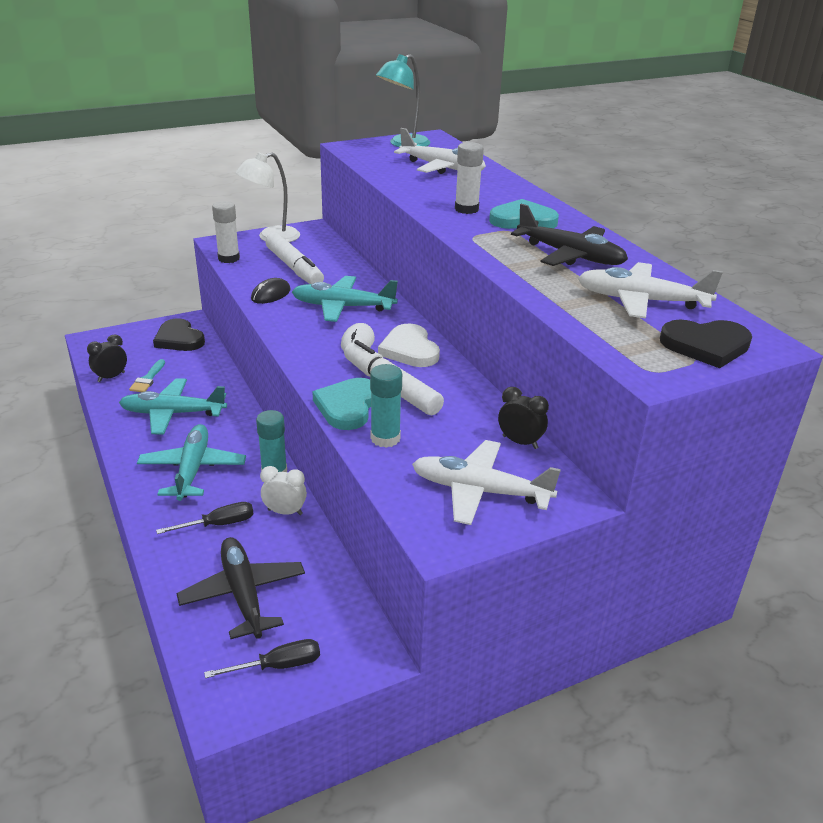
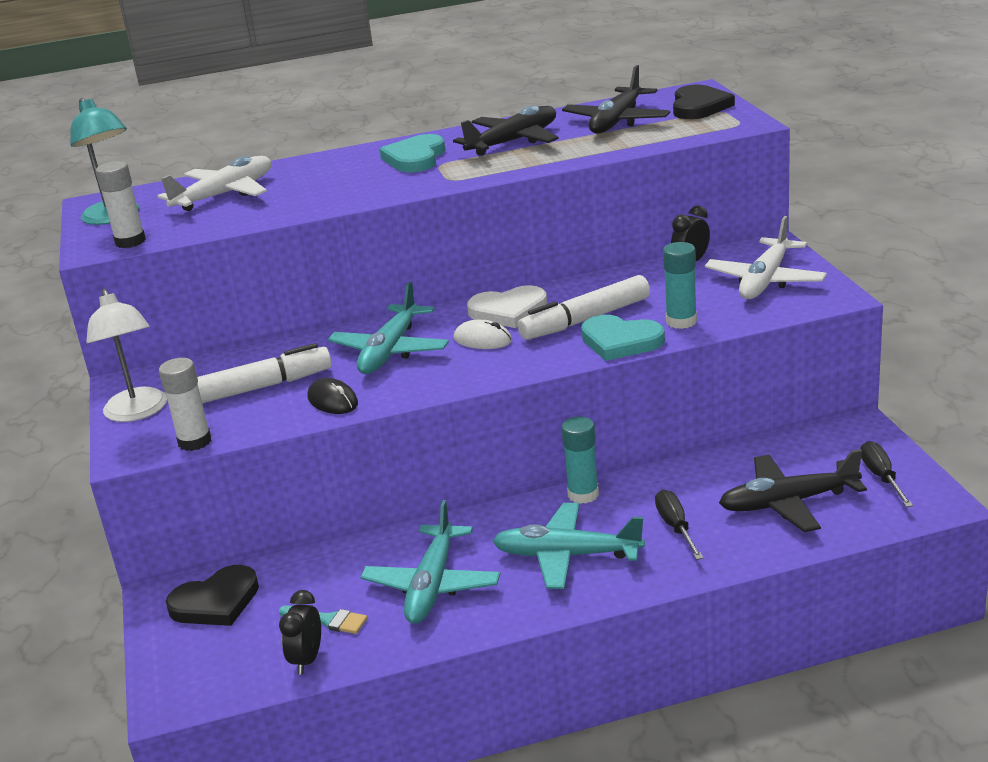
camera: 75 degrees left, 5 degrees down
black clock [87,334,127,382] -> black clock turned 45 degrees clockwise [279,590,321,675]
white clock [260,466,307,515] -> none
white glue stick [455,142,484,214] -> white glue stick moved to [96,161,146,248]
white plane [578,262,723,319] -> black plane [562,65,670,134]

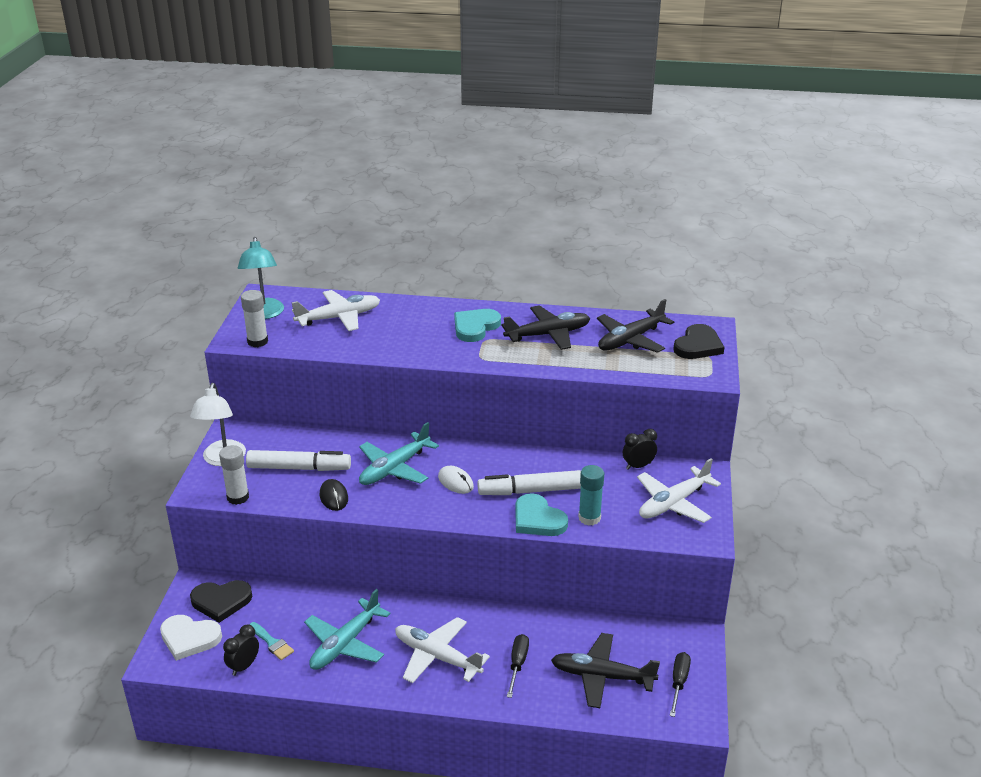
camera: 20 degrees right, 5 degrees up
white heart [467,285,547,328] -> white heart moved to [160,615,222,661]
turquoise plane [493,503,645,589] -> white plane [395,617,490,683]
turquoise glue stick [561,416,599,504] -> none

